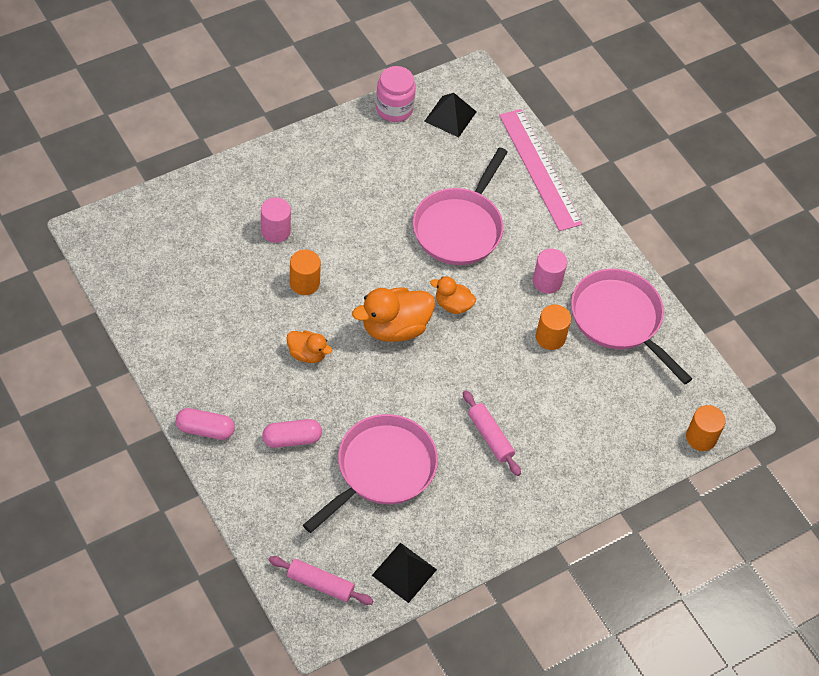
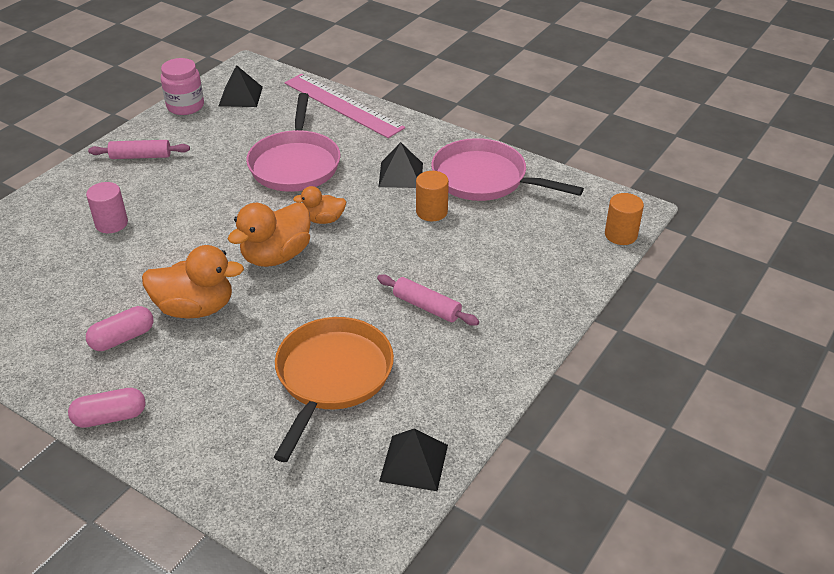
camera: 20 degrees left, 15 degrees down
pink capsule [262,419,322,448] -> pink capsule moved to [86,306,153,351]
pink rolling pin [269,556,374,605] -> pink rolling pin moved to [88,140,190,159]
orange duck [286,331,332,363] -> orange duck [142,245,244,319], size x1.75
orange cylinder [290,250,321,295] -> none
pink pan [303,414,438,533] -> orange pan [274,317,394,462]
pink cylinder [533,249,567,294] -> black pyramid [379,142,423,188]

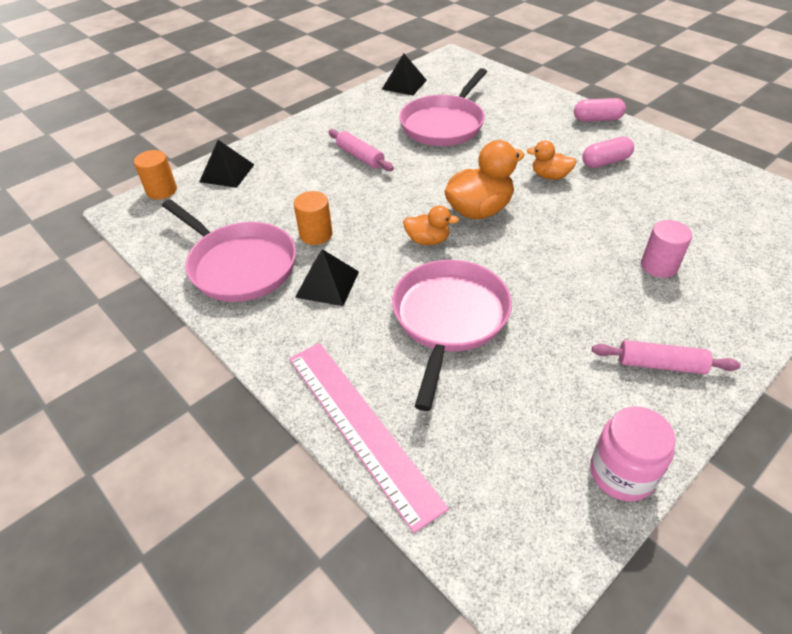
camera: 165 degrees left, 5 degrees up
orange duck [142,245,244,319] -> orange duck [527,141,577,180], size x0.57
black pyramid [219,65,263,107] -> black pyramid moved to [199,140,254,188]
orange pan [274,317,394,462] -> pink pan [399,68,487,146]

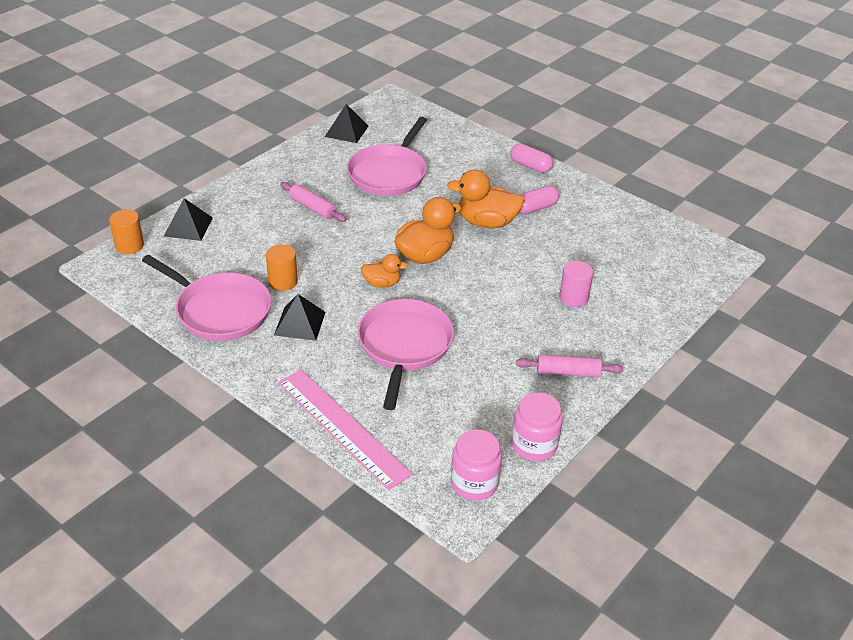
camera: 10 degrees left, 5 degrees down
orange duck [527,141,577,180] -> orange duck [447,169,525,228], size x1.75
pink capsule [574,98,626,122] -> pink capsule turned 45 degrees clockwise [510,144,553,173]
none -> pink jar [451,429,502,501]

